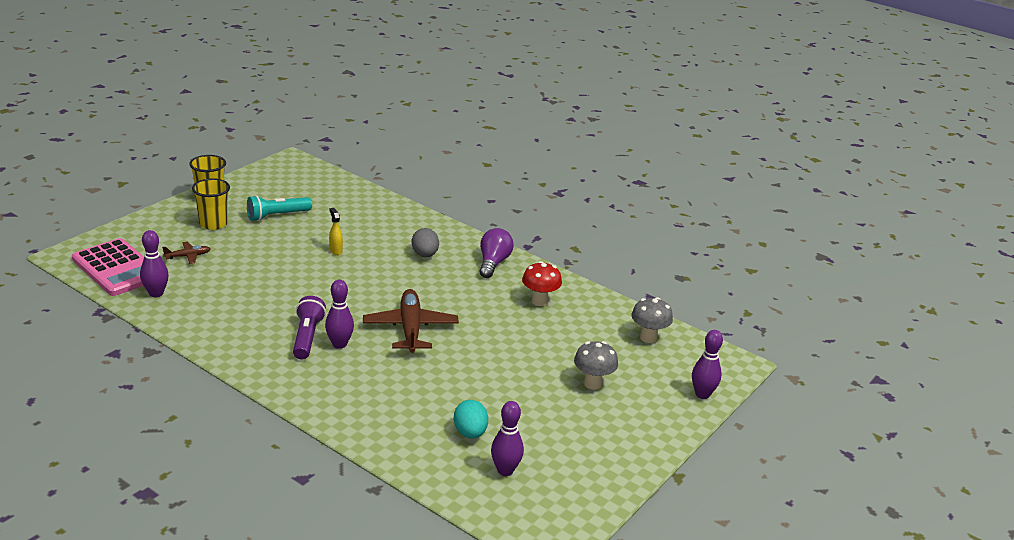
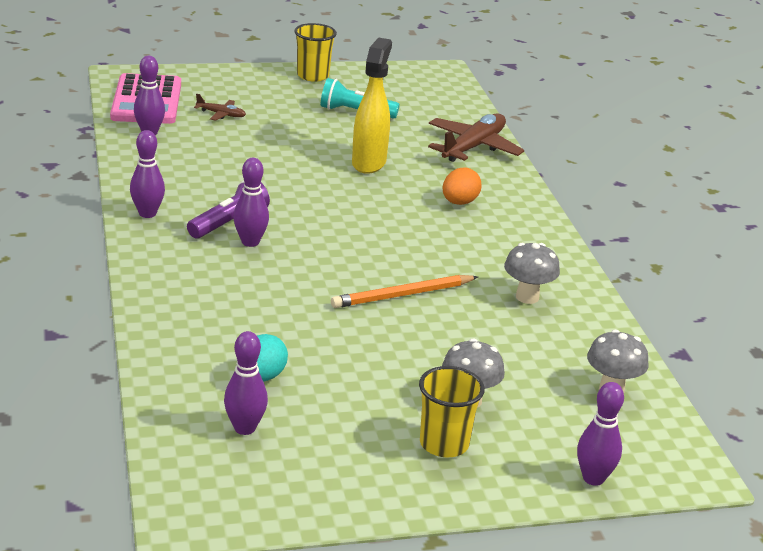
camera: 40 degrees right, 0 degrees up
yellow cup [192,178,230,230] -> yellow cup moved to [419,366,485,457]
yellow spray bottle [329,208,343,255] -> yellow spray bottle [352,38,392,174], size x2.22
brown plane [363,289,459,353] -> brown plane moved to [428,114,524,162]
grey egg [412,228,439,257] -> orange egg [443,167,482,205]
purple light bulb [480,228,514,278] -> none
red mushroom [522,261,562,306] -> grey mushroom [504,243,560,304]
none -> purple bowling pin [130,130,165,218]
none -> orange pencil [331,275,478,308]

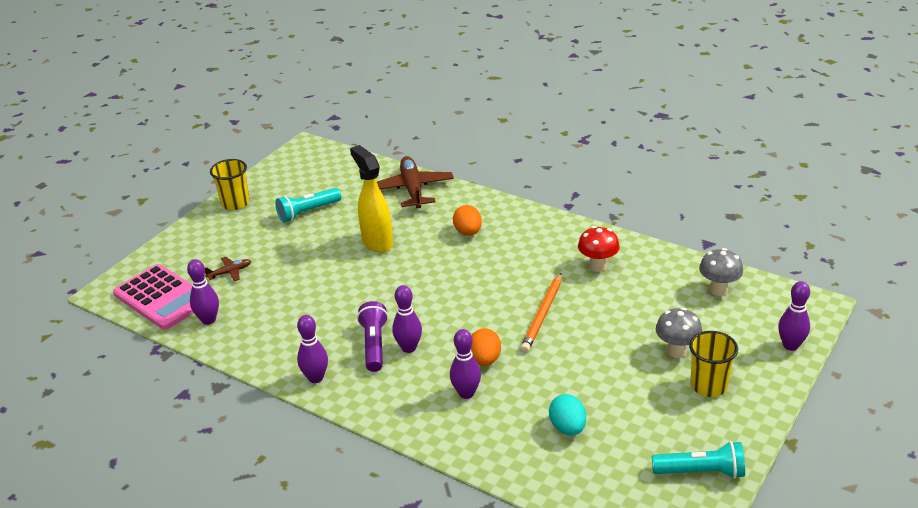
camera: 40 degrees left, 5 degrees up
purple bowling pin [224,331,268,435] -> purple bowling pin moved to [450,329,481,399]
grey mushroom [504,243,560,304] -> red mushroom [578,226,620,272]
none -> orange egg [471,328,501,366]
none -> turquoise flashlight [652,441,745,479]

